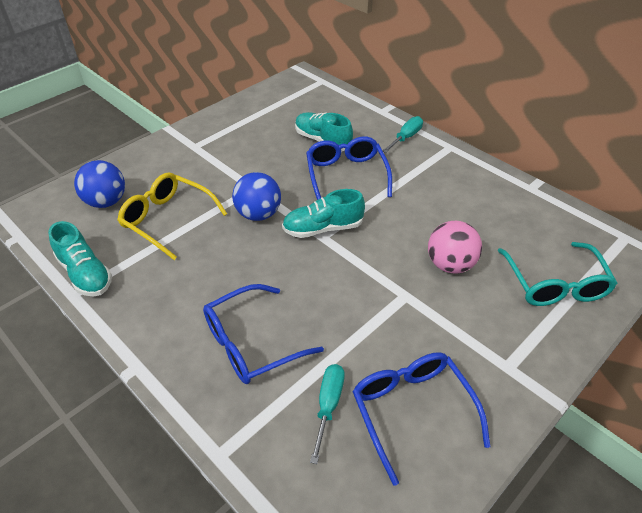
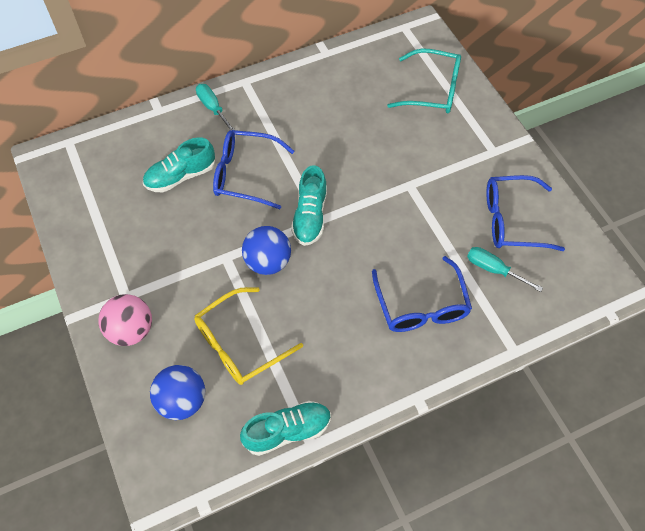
camera: 70 degrees left, 15 degrees up
pink ball [428,221,482,274] -> pink ball moved to [98,294,152,346]

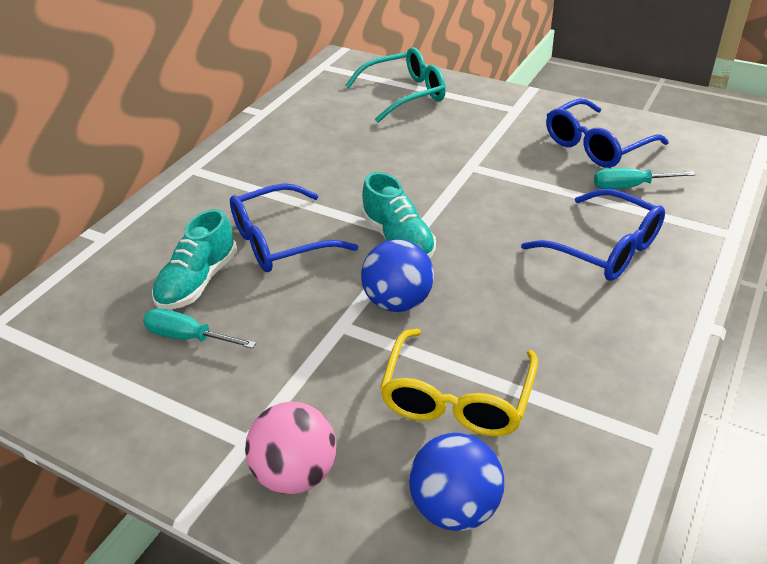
camera: 35 degrees left, 20 degrees down
turquoise screwdriver [196,84,235,130] -> turquoise screwdriver moved to [143,308,256,349]
turquoise shoe [240,401,331,456] -> none

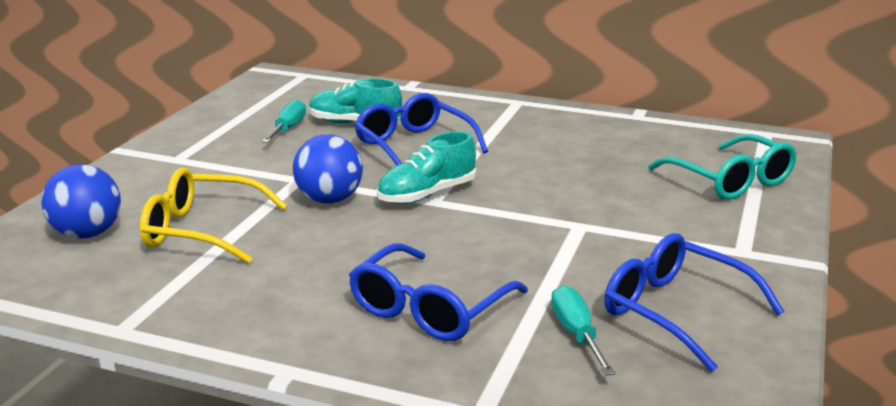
camera: 80 degrees right, 15 degrees down
pink ball [245,402,337,494] -> none

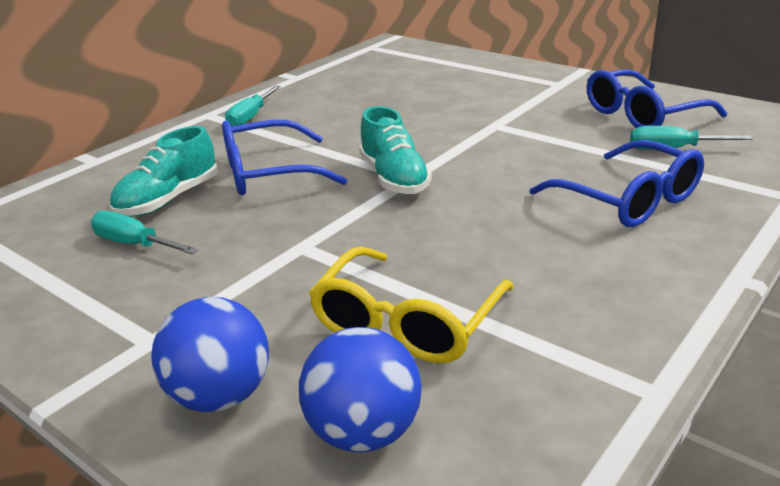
camera: 70 degrees left, 5 degrees up
blue ball [293,134,363,204] -> blue ball moved to [151,297,269,412]
turquoise glasses [648,134,797,200] -> none
none -> turquoise screwdriver [225,86,281,126]

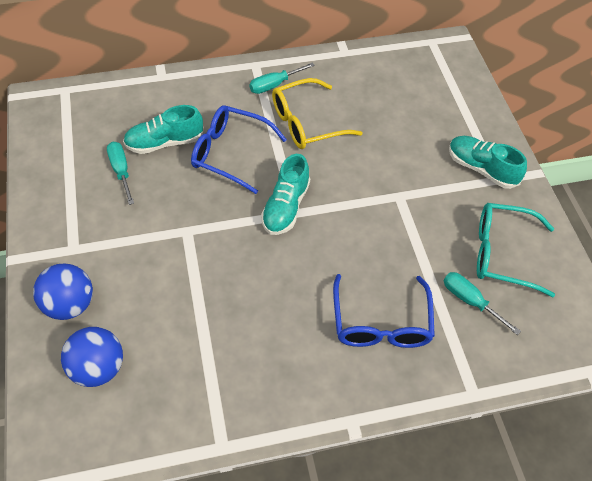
camera: 35 degrees right, 25 degrees up
yellow glasses [309,246,514,363] -> yellow glasses moved to [272,78,363,149]
blue glasses [587,69,727,128] -> turquoise glasses [477,203,555,297]
none -> turquoise shoe [449,136,527,189]

